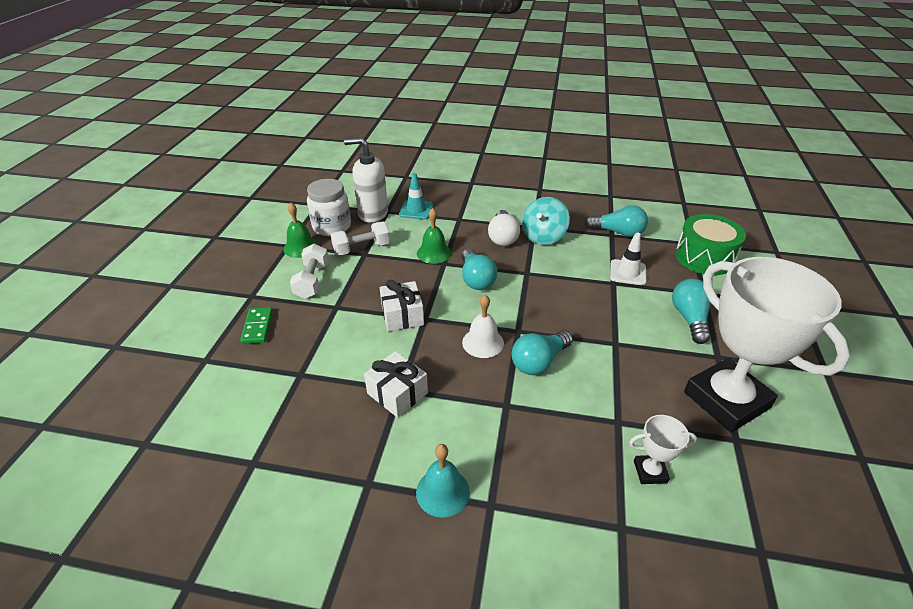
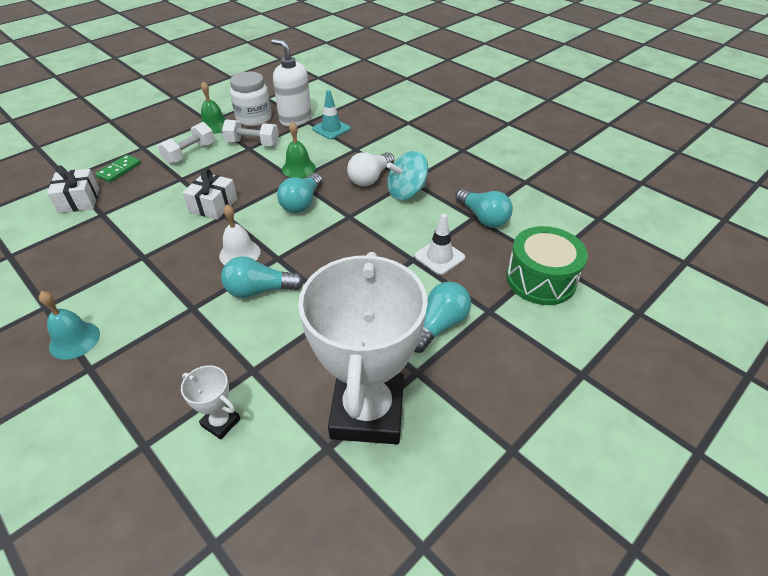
camera: 35 degrees right, 5 degrees up
white gift [364,351,428,418] -> white gift moved to [47,165,99,213]

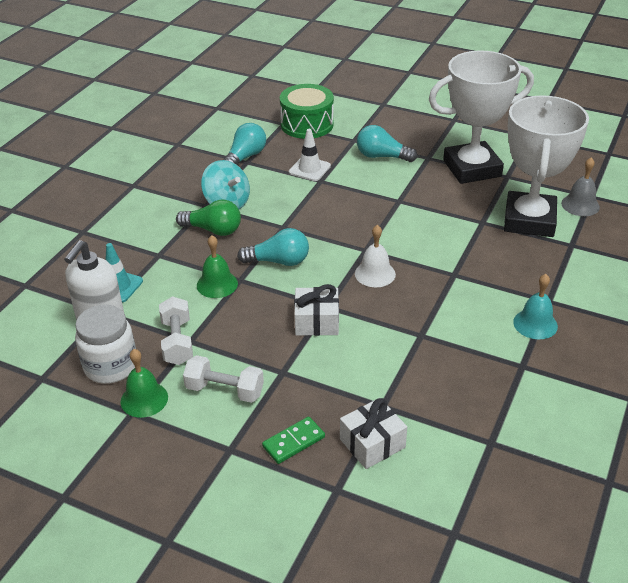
camera: 110 degrees left, 5 degrees down
green domino [95,155,141,182] -> green domino turned 45 degrees counterclockwise [262,417,325,464]
white trophy [181,365,241,440] -> white trophy [504,95,589,237], size x2.46
turquoise light bulb [221,256,304,298] -> none
white light bulb [347,152,394,186] -> green light bulb [176,200,241,236]
none -> grey bell [561,157,600,216]

